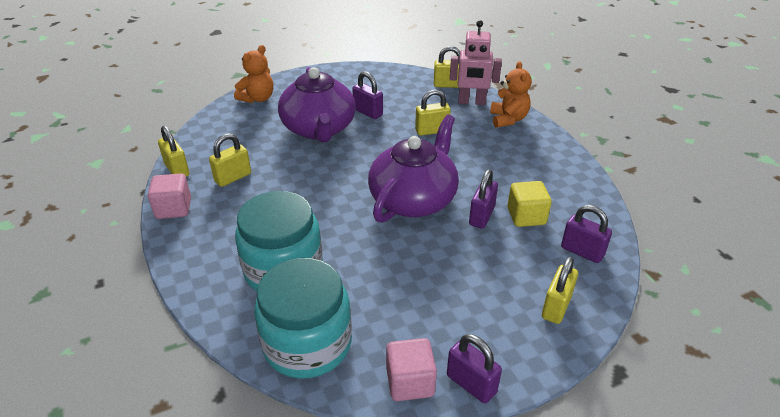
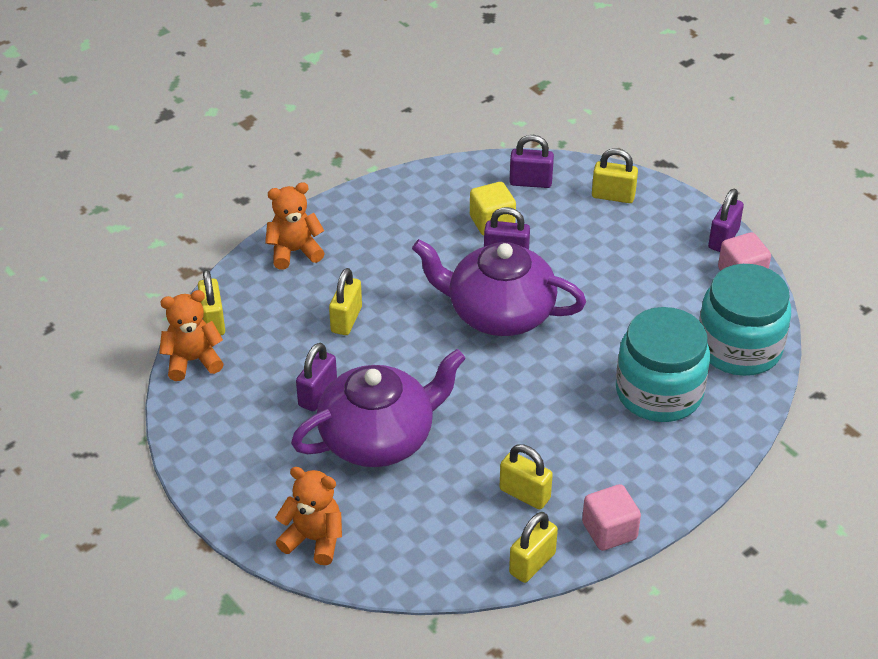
camera: 105 degrees left, 5 degrees up
yellow padlock [415,90,451,136] -> yellow padlock turned 45 degrees clockwise [329,268,362,335]
pink robot [450,20,502,105] -> none
purple padlock [561,205,612,263] -> purple padlock turned 75 degrees clockwise [509,135,554,188]
none -> orange teddy bear [159,290,224,381]

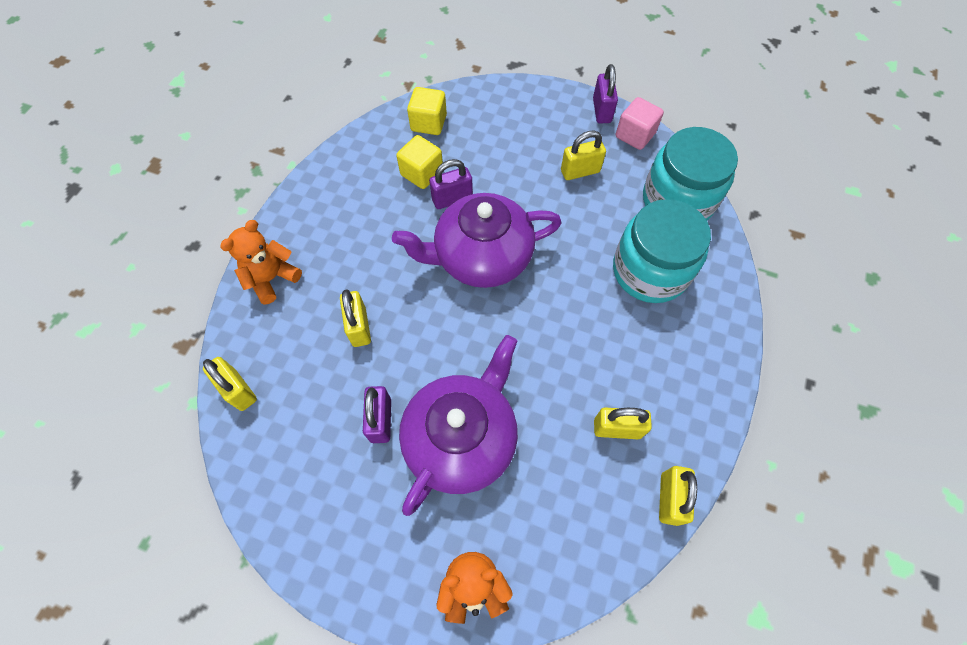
camera: 30 degrees left, 20 degrees up
orange teddy bear [159,290,224,381] -> none
purple padlock [509,135,554,188] -> yellow cube [407,87,447,135]
pink cube [582,484,641,551] -> none
yellow padlock [592,148,638,203] -> yellow padlock moved to [561,130,606,180]

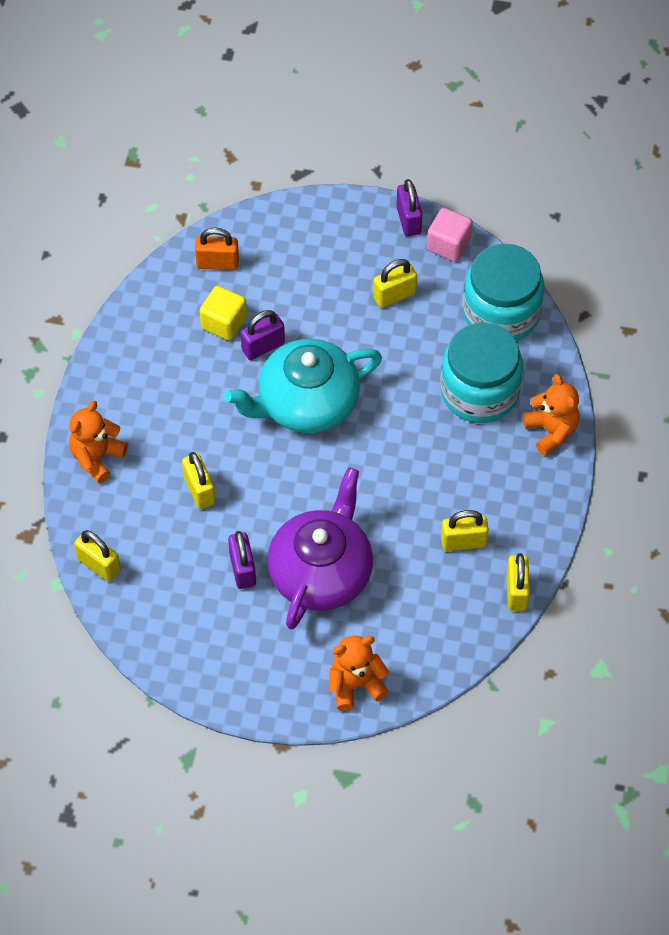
camera: 10 degrees left, 5 degrees down
purple teapot [392,193,562,288] -> turquoise teapot [225,339,382,433]
yellow cube [407,87,447,135] -> orange padlock [195,228,239,270]
none -> orange teddy bear [523,374,579,456]

